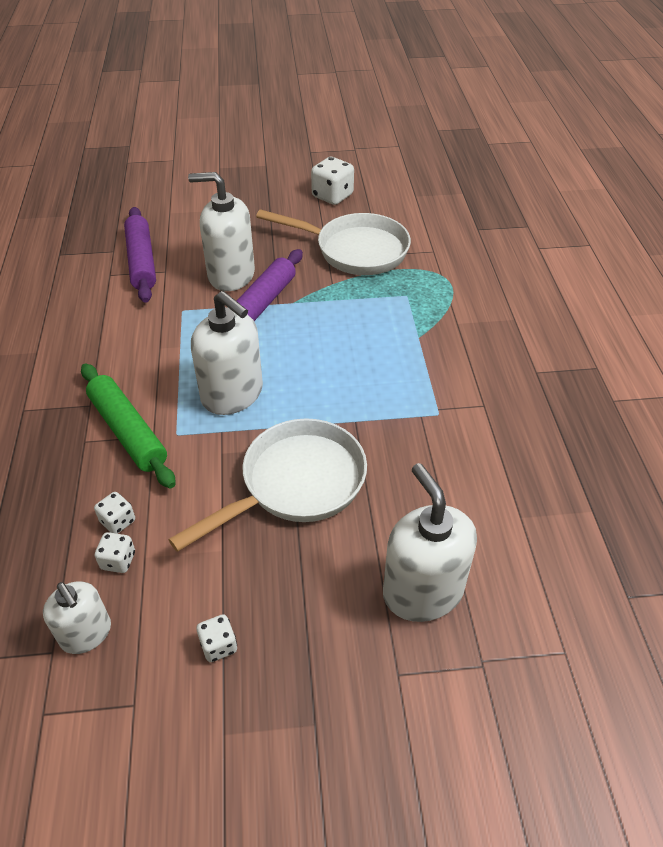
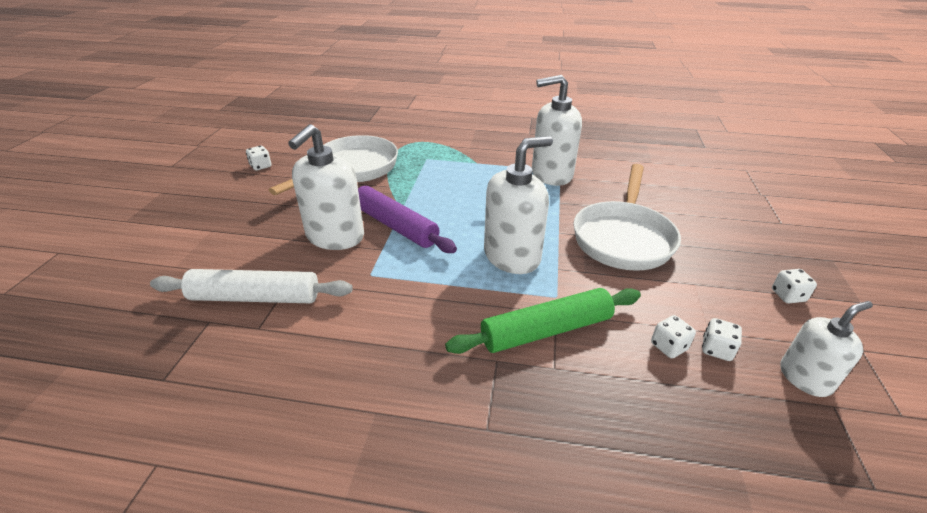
camera: 75 degrees left, 10 degrees down
purple rolling pin [124,207,156,303] -> white rolling pin [150,269,353,303]
white pan [168,418,367,552] -> white pan turned 135 degrees counterclockwise [574,164,681,271]
white dice [311,157,354,205] -> white dice [246,146,271,171], size x0.56
white soap dispenser [383,463,477,622] -> white soap dispenser moved to [532,75,582,186]

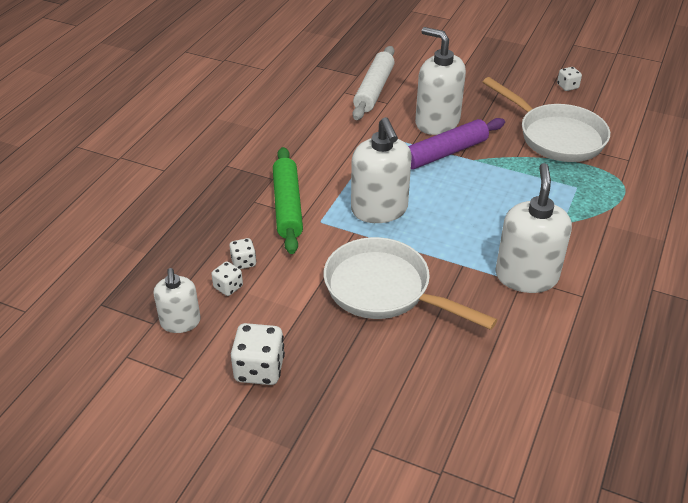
camera: 105 degrees right, 5 degrees up
white dice [772,269,817,303] -> white dice [231,323,285,385], size x1.78

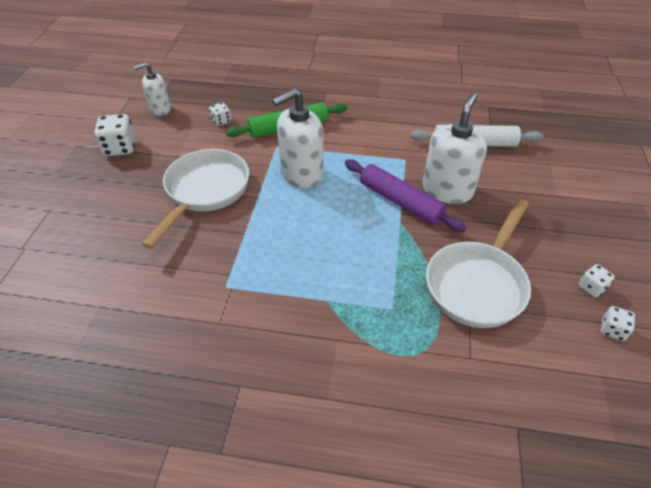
camera: 75 degrees right, 5 degrees up
white dice [211,262,243,296] -> white dice moved to [601,306,635,341]
white soap dispenser [495,163,572,293] -> none

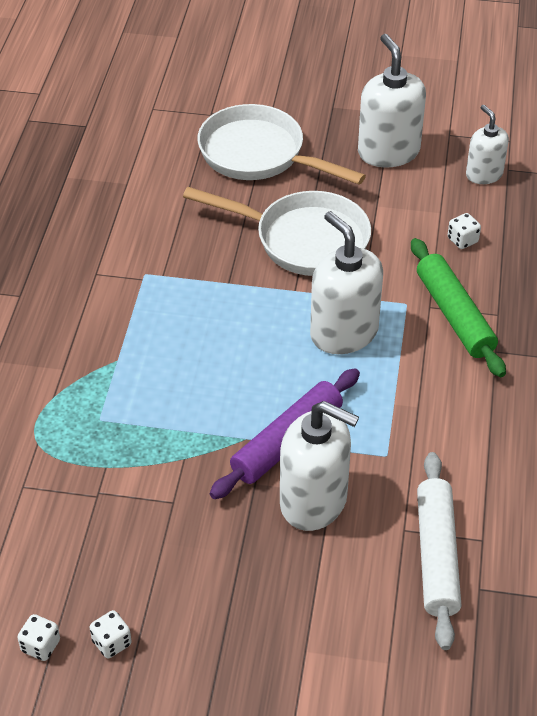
camera: 90 degrees right, 0 degrees up
white dice [94,114,136,156] -> white soap dispenser [358,34,426,168]
white pan [426,199,531,328] -> white pan moved to [197,104,366,184]

